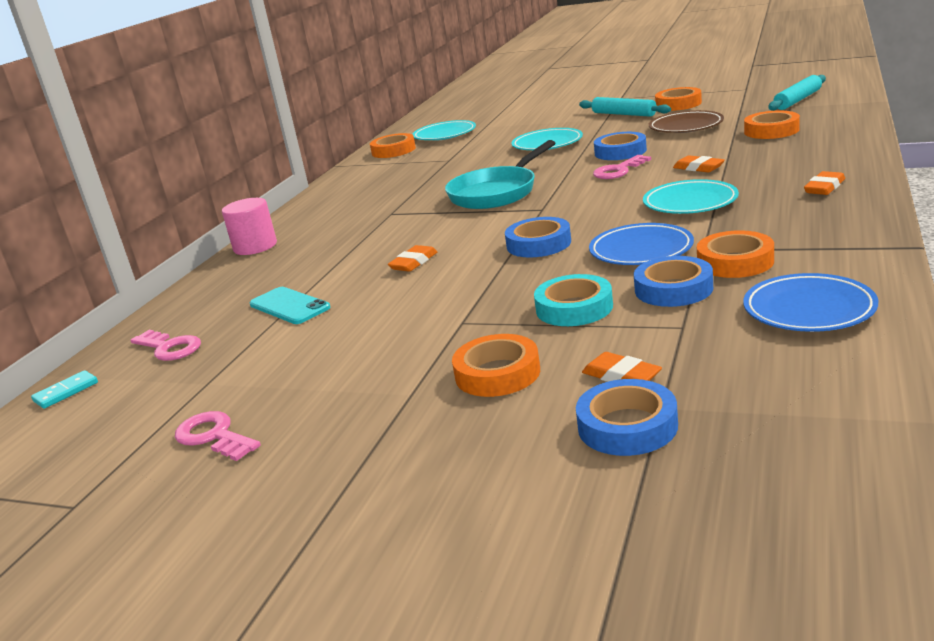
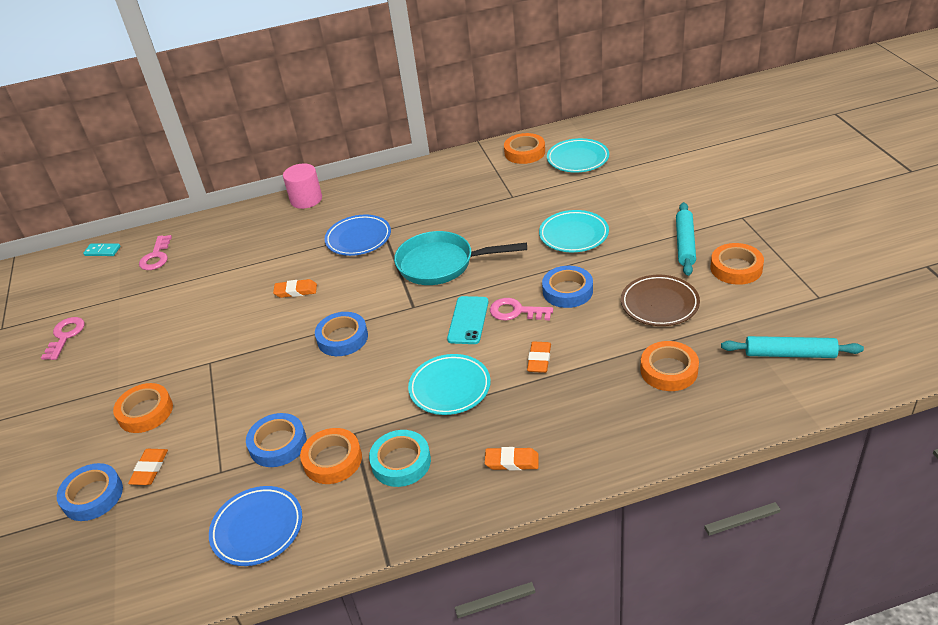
camera: 55 degrees right, 15 degrees up
turquoise phone [250,287,331,324] -> turquoise phone moved to [447,296,489,344]
turquoise tape [534,274,613,326] -> turquoise tape moved to [369,430,431,487]
blue plate [589,223,694,265] -> blue plate moved to [325,214,391,256]

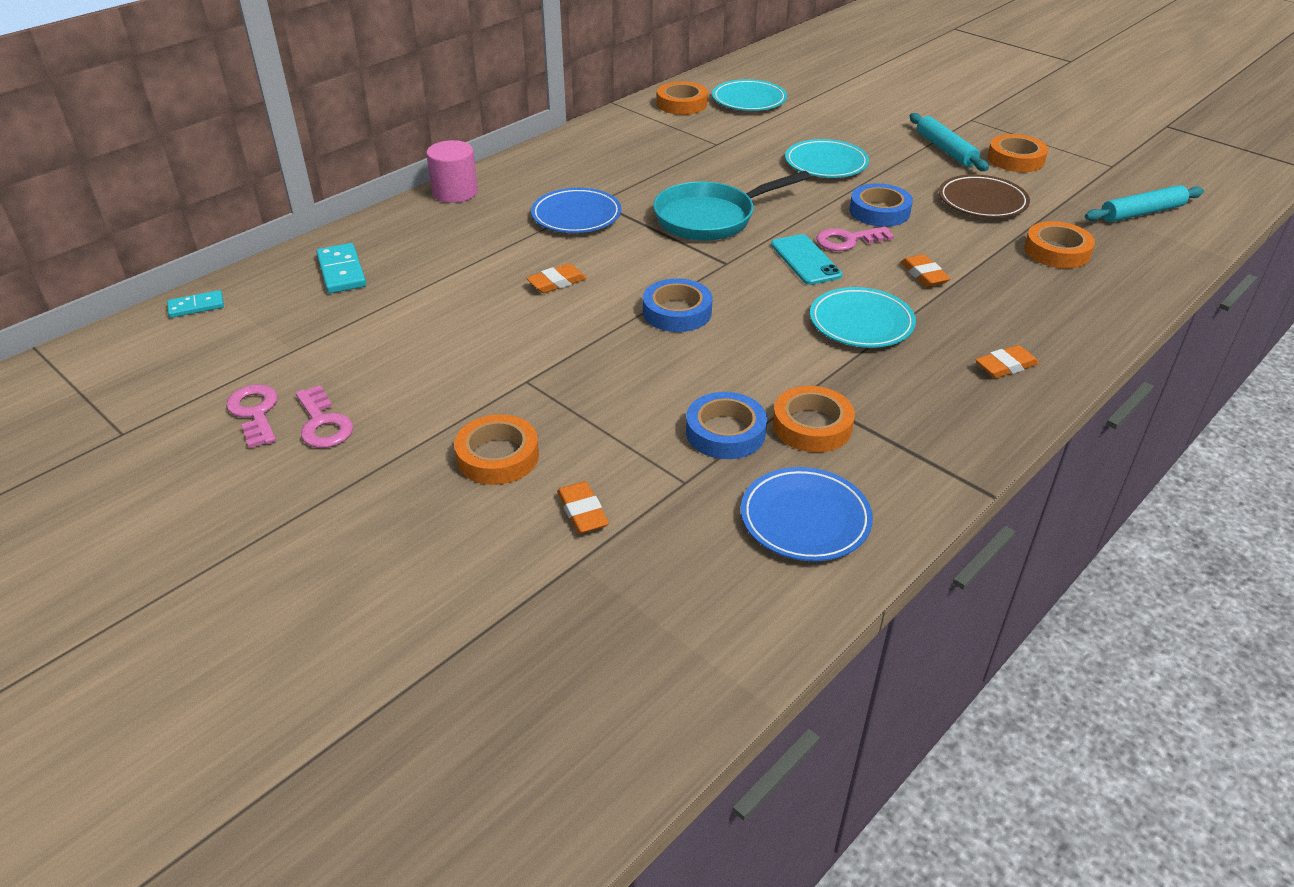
camera: 35 degrees left, 0 degrees up
blue tape [57,463,123,521] -> none
pink key [139,235,172,270] -> pink key moved to [296,385,353,448]
turquoise tape [369,430,431,487] -> none
none -> turquoise domino [316,243,366,293]

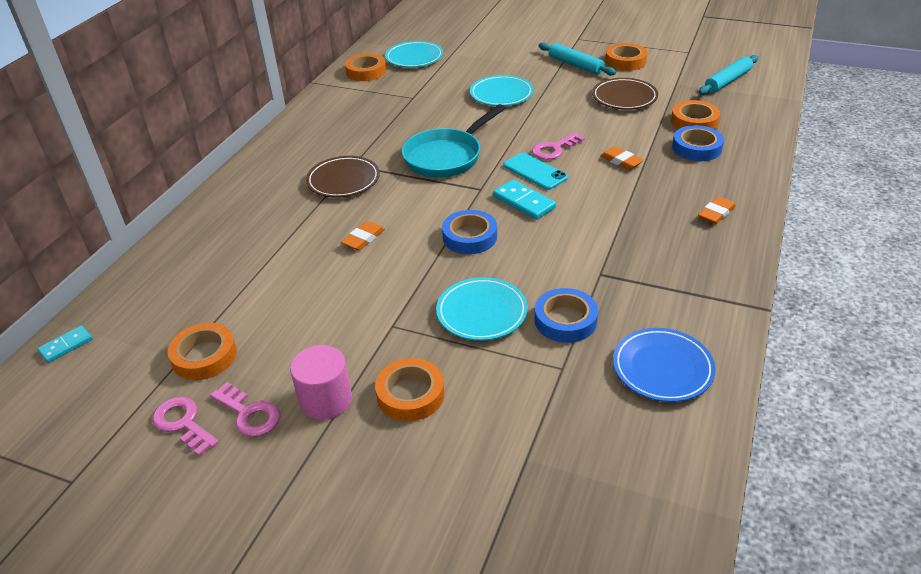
camera: 20 degrees left, 0 degrees up
turquoise domino [316,243,366,293] -> turquoise domino moved to [493,180,556,220]
pink cylinder [426,140,478,203] -> pink cylinder moved to [290,345,352,420]
blue plate [531,188,621,233] -> brown plate [306,156,380,198]
orange eraser [557,481,609,534] -> none
orange tape [772,386,855,452] -> orange tape moved to [168,323,237,380]
turquoise plate [810,287,916,348] -> turquoise plate moved to [436,277,528,341]
blue tape [849,183,913,227] -> blue tape moved to [672,125,724,161]

